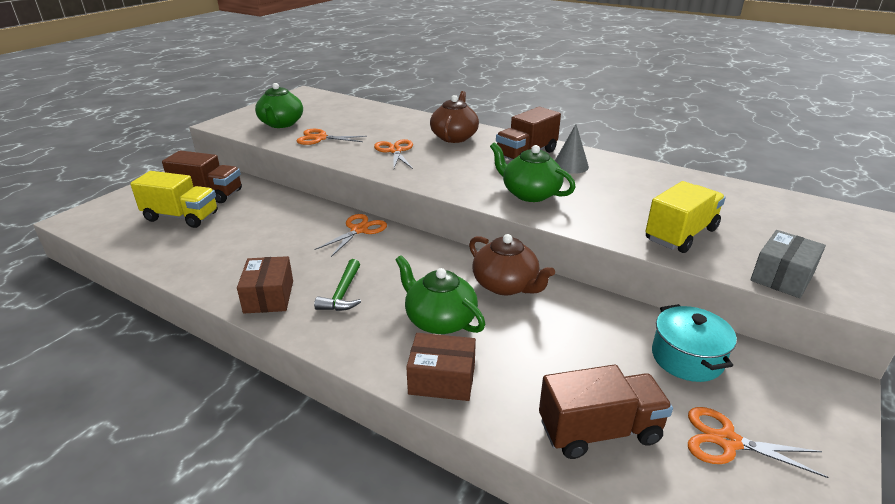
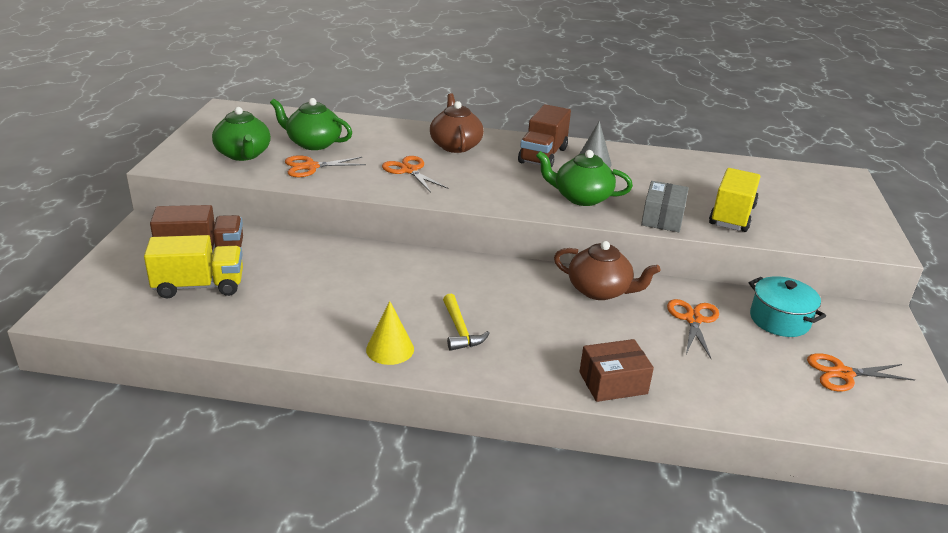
camera: 25 degrees left, 0 degrees up
brown box [237,256,293,313] -> yellow cone [366,301,414,365]
orange scissors [314,214,387,257] -> orange scissors moved to [667,299,719,359]
green hammer [314,259,361,311] -> yellow hammer [443,294,490,351]
green teapot [395,255,485,334] -> green teapot moved to [270,98,352,150]
brown truck [539,364,673,459] -> none
grey box [750,230,826,298] -> grey box moved to [641,181,689,232]

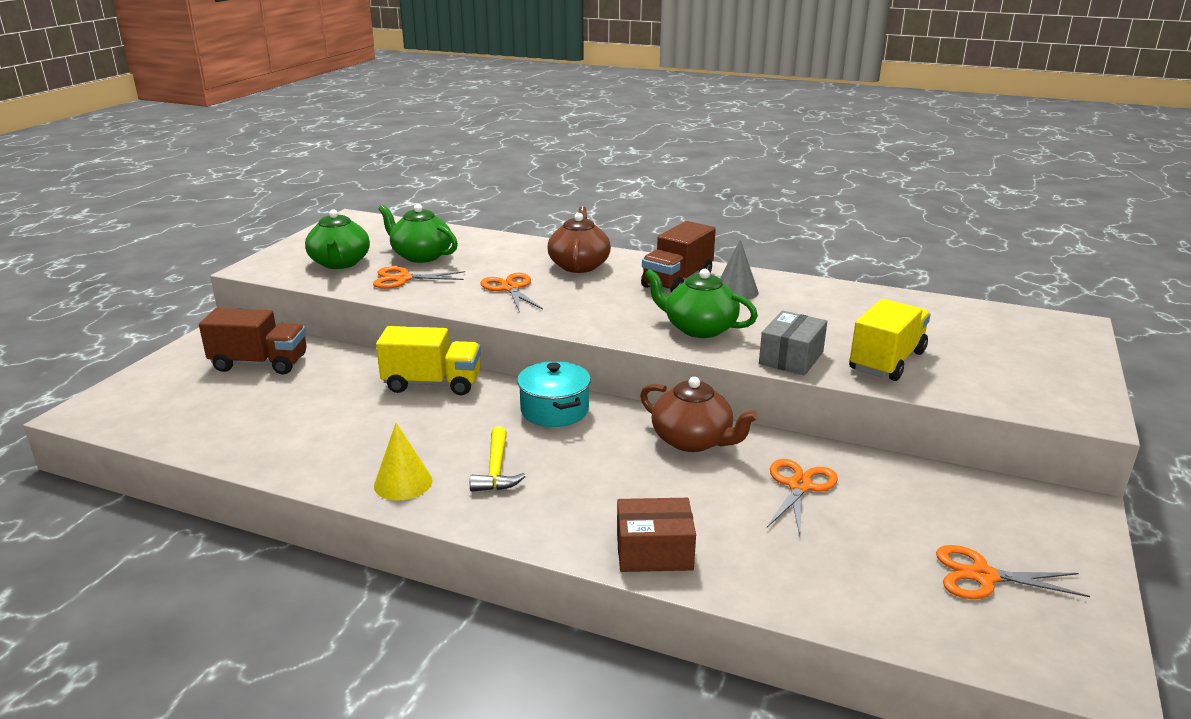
camera: 15 degrees right, 5 degrees down
yellow truck [144,235,243,298] -> yellow truck moved to [376,326,481,395]
turquoise pot [749,276,826,337] -> turquoise pot moved to [517,361,591,427]

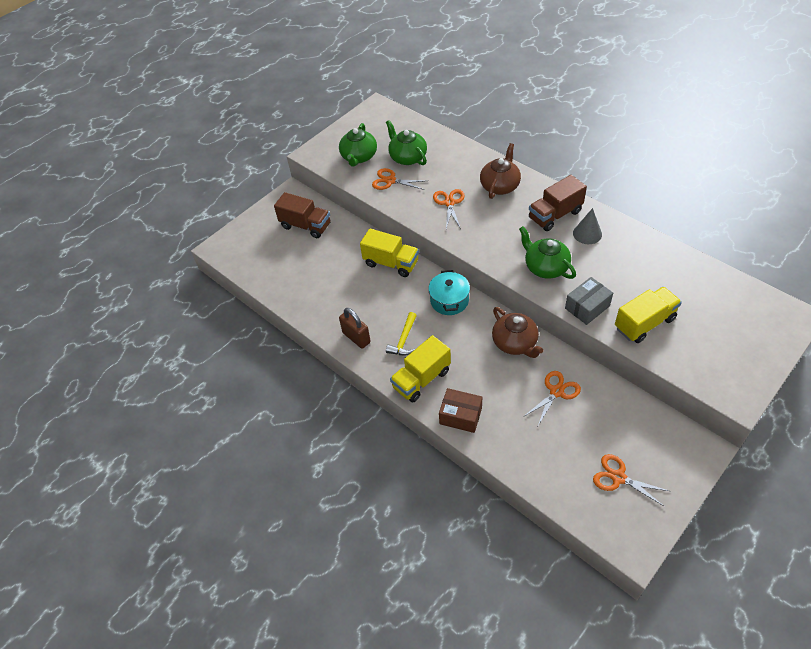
camera: 25 degrees right, 25 degrees up
yellow cone [374,423,432,501] -> brown padlock [339,308,371,349]
none -> yellow truck [390,335,451,403]

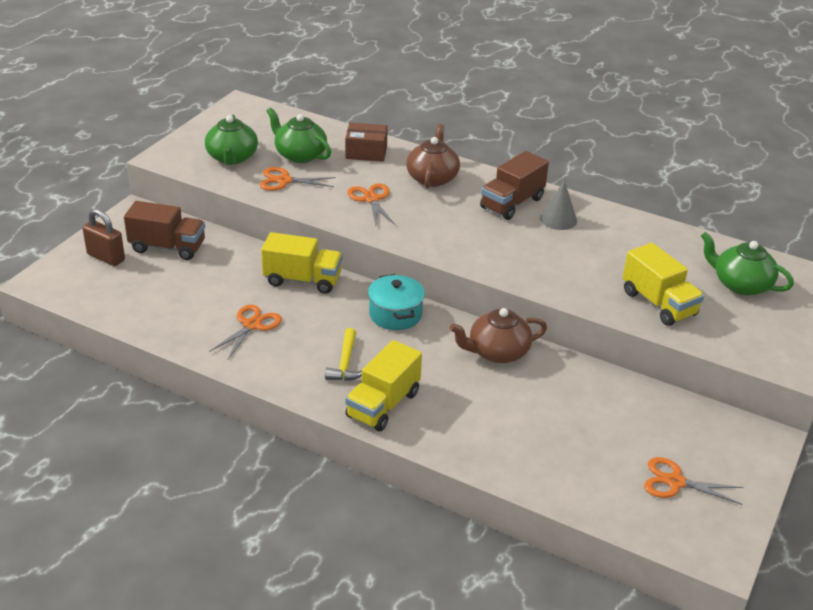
camera: 20 degrees left, 15 degrees down
brown padlock [339,308,371,349] -> brown padlock moved to [82,209,125,266]
brown box [439,388,482,433] -> brown box moved to [345,123,388,162]
brown teapot [492,307,543,358] -> brown teapot turned 120 degrees clockwise [450,308,547,363]
green teapot [519,226,576,279] -> green teapot moved to [701,232,794,296]
orange scissors [523,371,581,426] -> orange scissors moved to [209,305,282,360]
grey box [565,277,613,325] -> none
yellow truck [615,287,682,343] -> yellow truck turned 105 degrees clockwise [623,243,704,326]

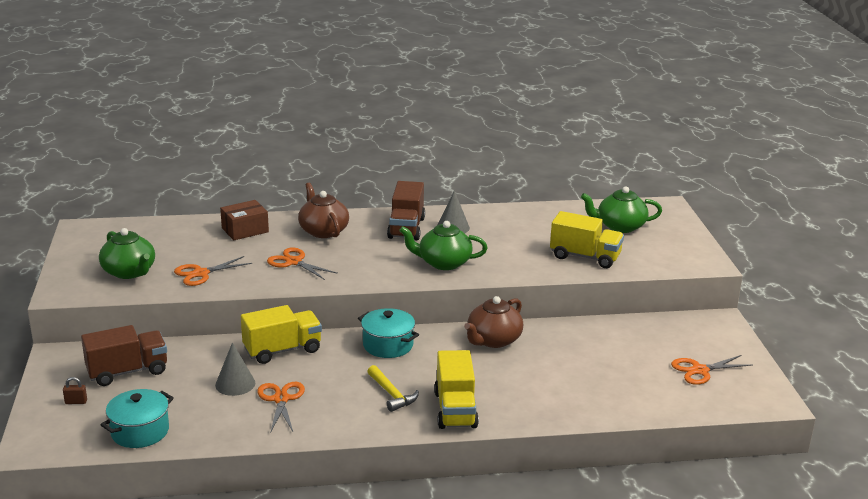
camera: 35 degrees left, 10 degrees down
brown padlock [82,209,125,266] -> brown padlock [63,377,87,404], size x0.48
green teapot [267,108,331,163] -> green teapot moved to [399,221,488,270]
none -> turquoise pot [100,389,174,448]
none -> grey cone [215,342,255,396]

